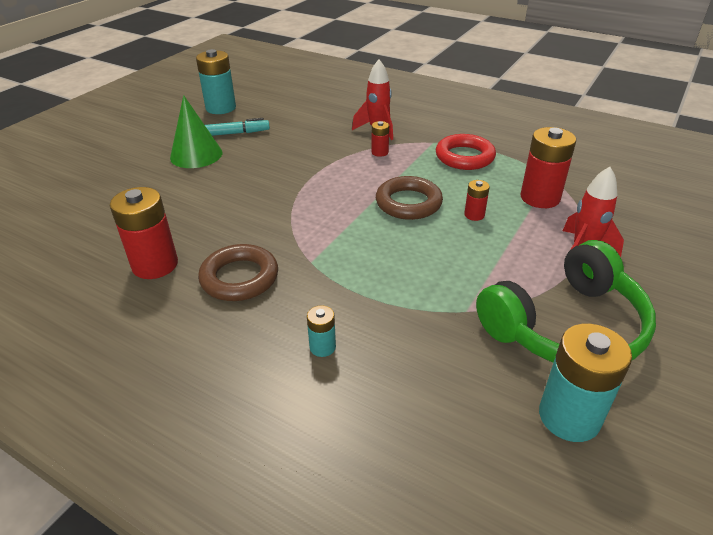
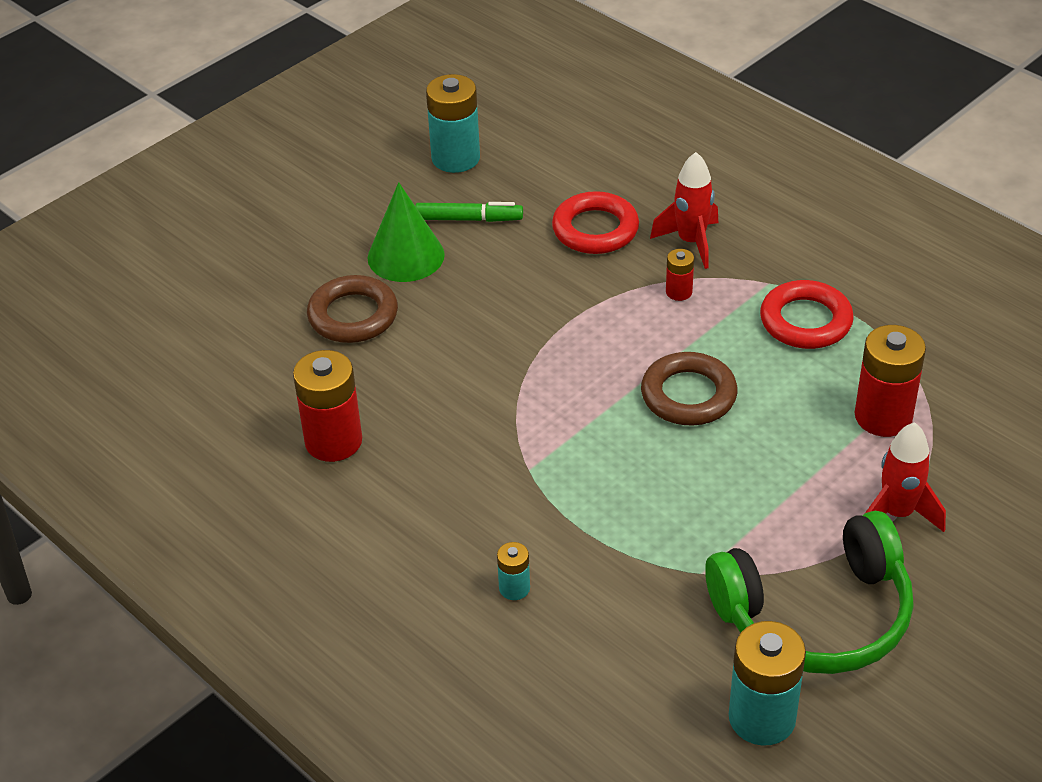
camera: 15 degrees right, 5 degrees up
brown ring [198,244,278,301] -> brown ring moved to [307,275,398,343]
turquoise marker [205,118,270,136] -> green marker [415,202,523,222]
red battery [464,180,490,221] -> none
none -> red ring [552,191,639,254]

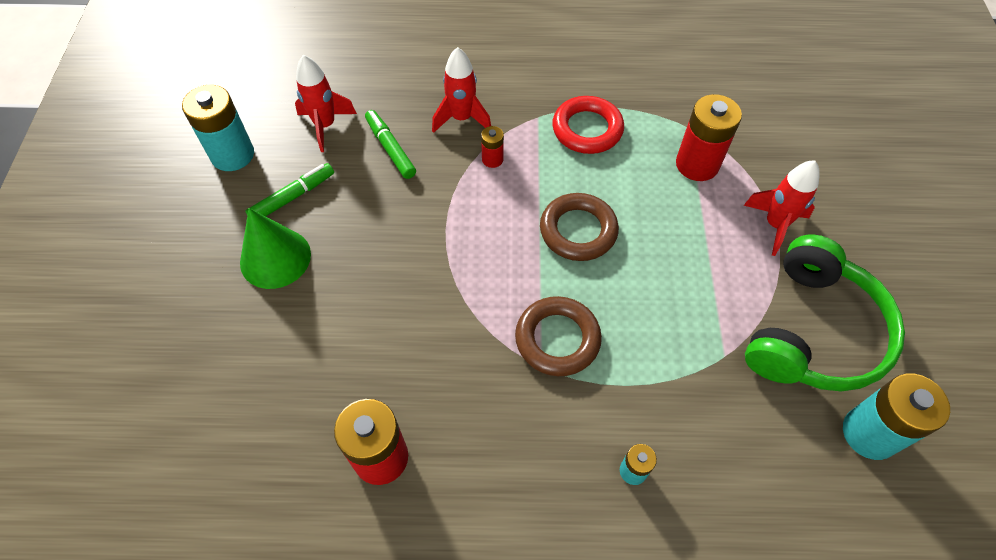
camera: 45 degrees left, 15 degrees up
brown ring [307,275,398,343] -> brown ring moved to [515,296,602,376]
red ring [552,191,639,254] -> green marker [365,110,416,179]
none -> red rocket [295,55,357,152]

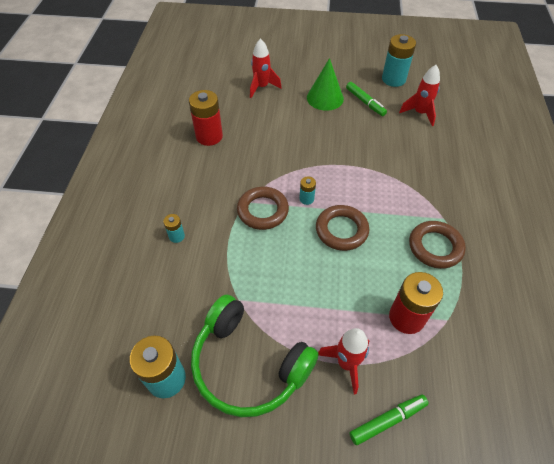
camera: 95 degrees right, 5 degrees down
green marker [365,110,416,179] -> green marker moved to [350,394,429,445]
red rocket [432,47,491,133] -> red rocket moved to [250,38,282,98]
red battery [481,126,504,168] -> none
red ring [552,96,624,154] -> brown ring [409,221,466,269]
none -> turquoise battery [299,176,316,205]

